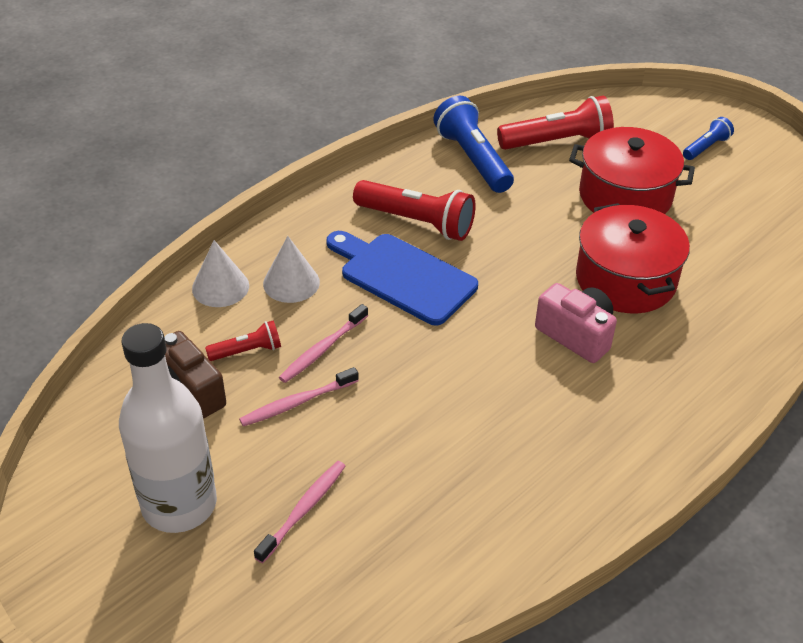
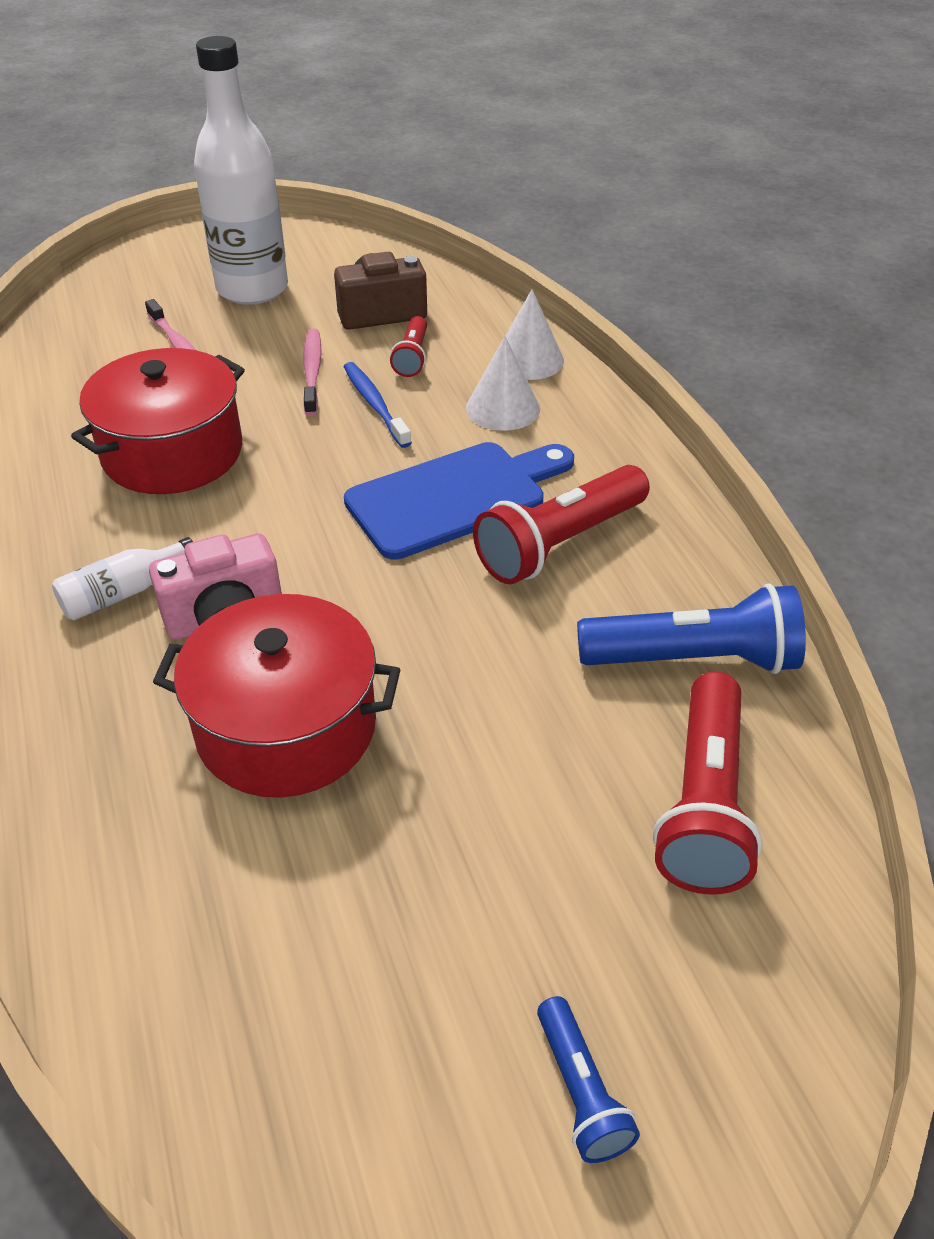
camera: 115 degrees right, 0 degrees up
pink toothbrush [279,304,368,383] -> blue toothbrush [344,362,412,448]
red pot [569,127,695,214] -> red pot moved to [71,348,245,494]
none -> white bottle [52,537,193,620]

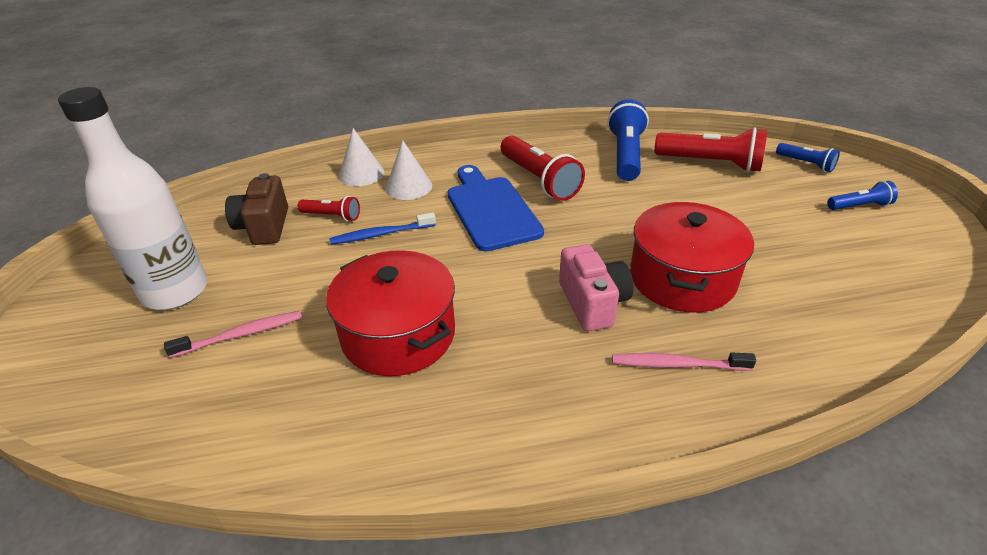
camera: 80 degrees left, 5 degrees down
white bottle [52,537,193,620] -> none
pink toothbrush [303,328,322,416] -> pink toothbrush moved to [612,352,756,371]
none -> blue flashlight [776,143,840,172]

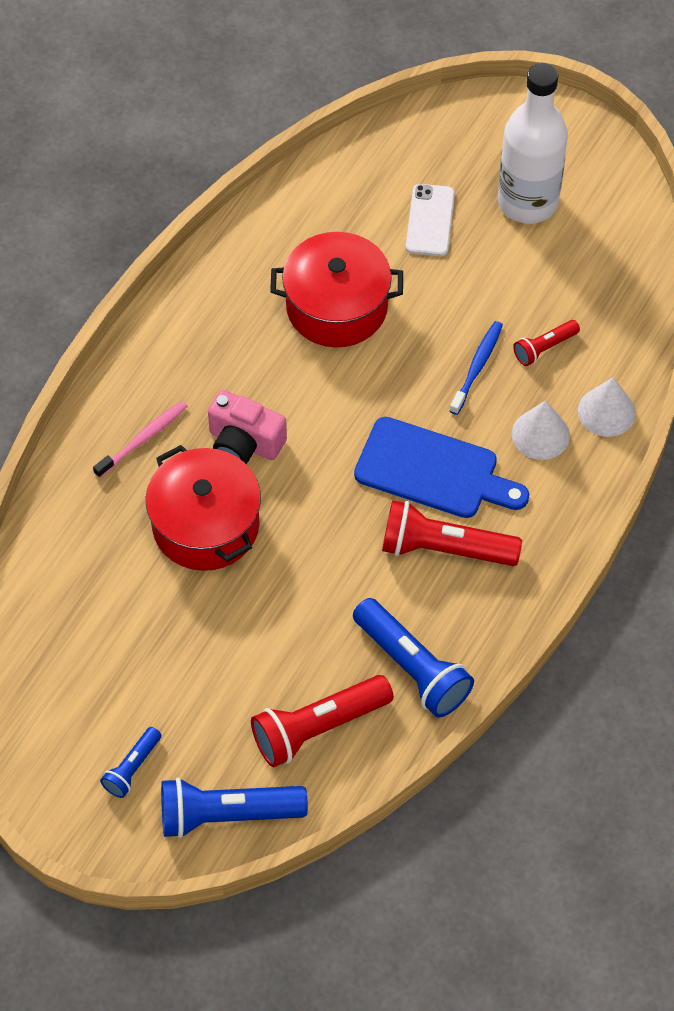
camera: 130 degrees right, 20 degrees up
pink toothbrush [164,311,302,358] -> white phone [406,184,455,256]
brown camera [225,173,288,245] -> none
blue flashlight [776,143,840,172] -> blue flashlight [161,778,308,838], size x1.86

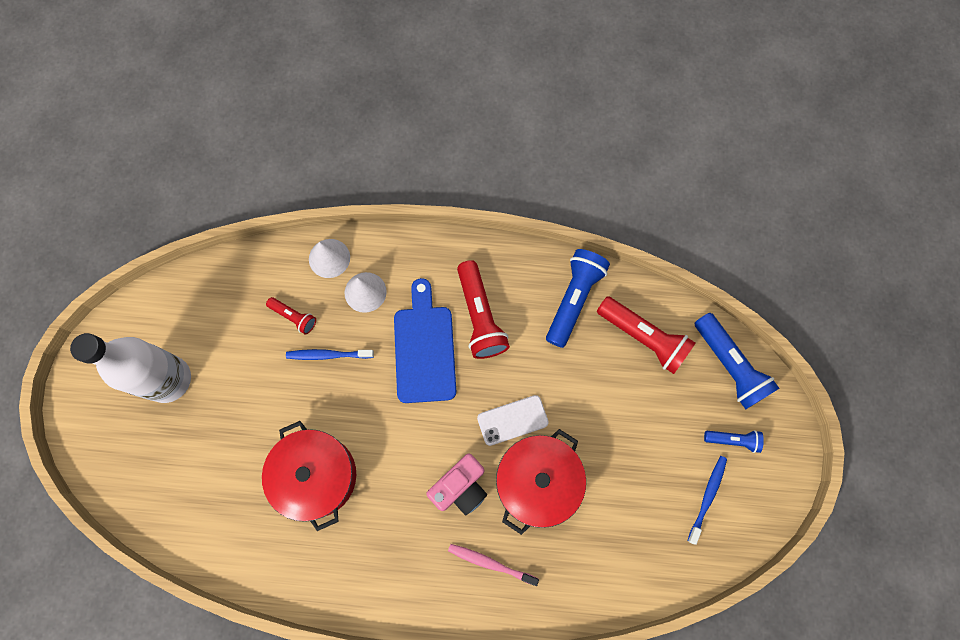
camera: 115 degrees left, 15 degrees up
pink camera [208,390,287,464] -> pink camera turned 45 degrees clockwise [426,453,487,515]
white phone [406,184,455,256] -> white phone moved to [477,395,549,446]
none -> blue toothbrush [687,456,727,545]

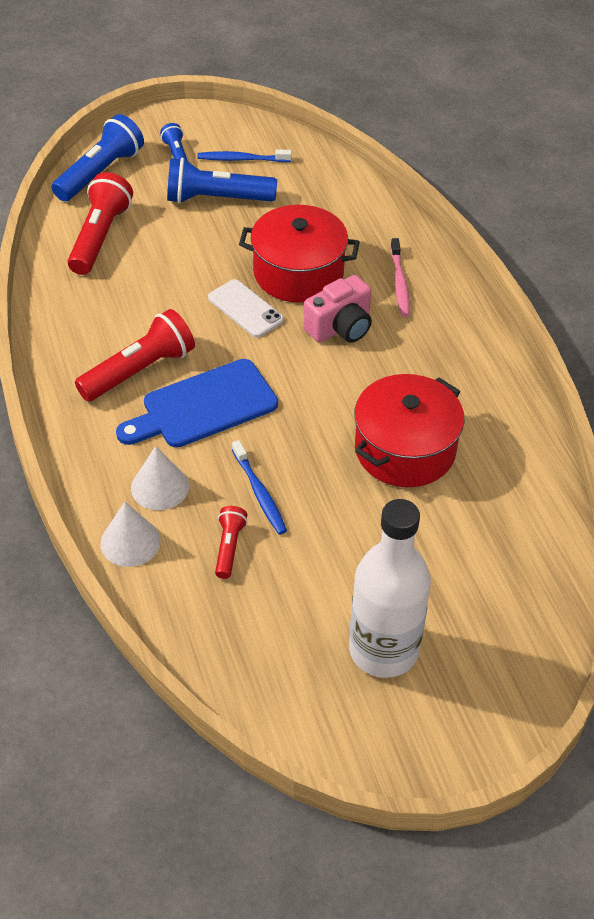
camera: 115 degrees left, 25 degrees down
pink camera [426,453,487,515] -> pink camera turned 120 degrees clockwise [303,275,372,343]
blue flashlight [546,249,610,348] -> blue flashlight moved to [167,158,277,204]

